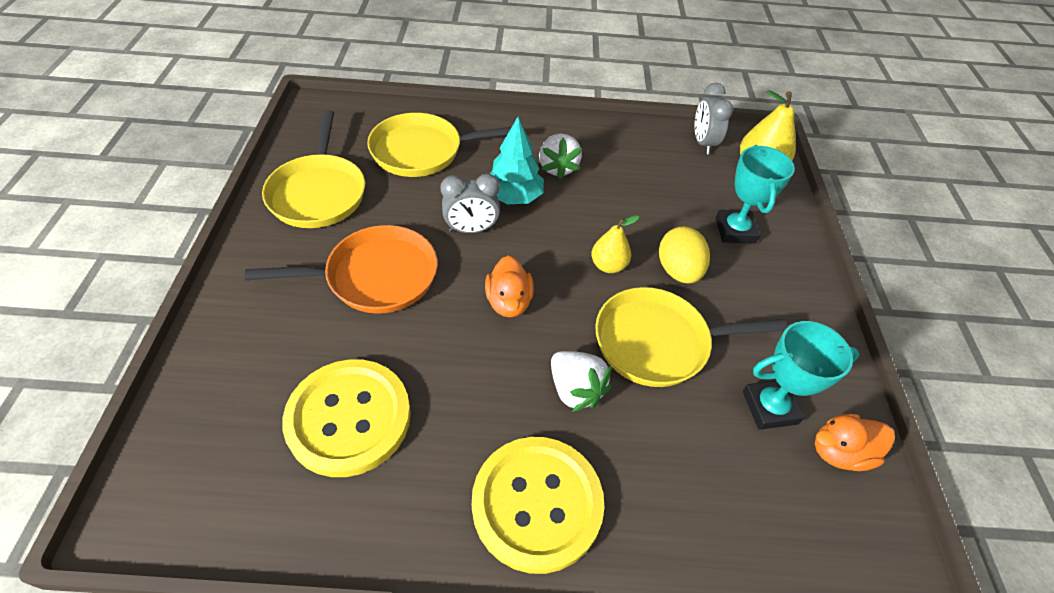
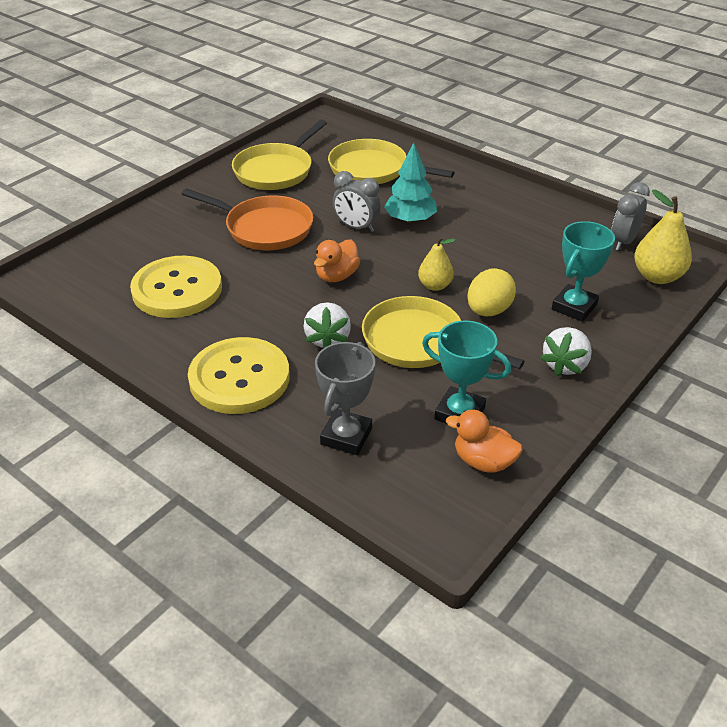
camera: 40 degrees right, 10 degrees down
white strawberry [539,134,582,179] -> white strawberry moved to [540,327,592,377]
none -> grey trophy [315,342,375,455]

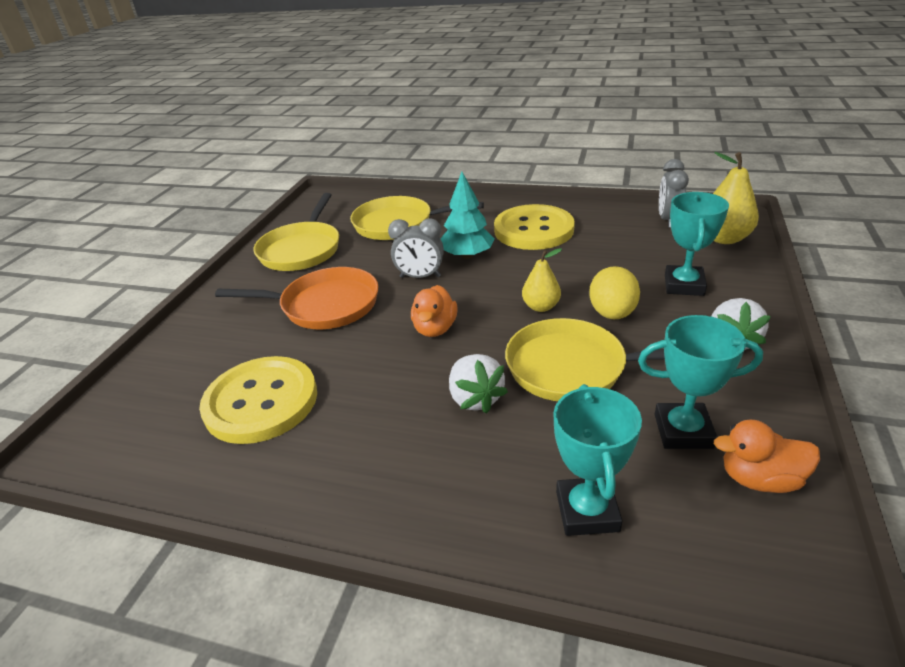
camera: 20 degrees left, 5 degrees down
yellow button [188,337,290,414] -> yellow button moved to [494,204,575,250]
grey trophy [315,342,375,455] -> turquoise trophy [553,384,642,536]

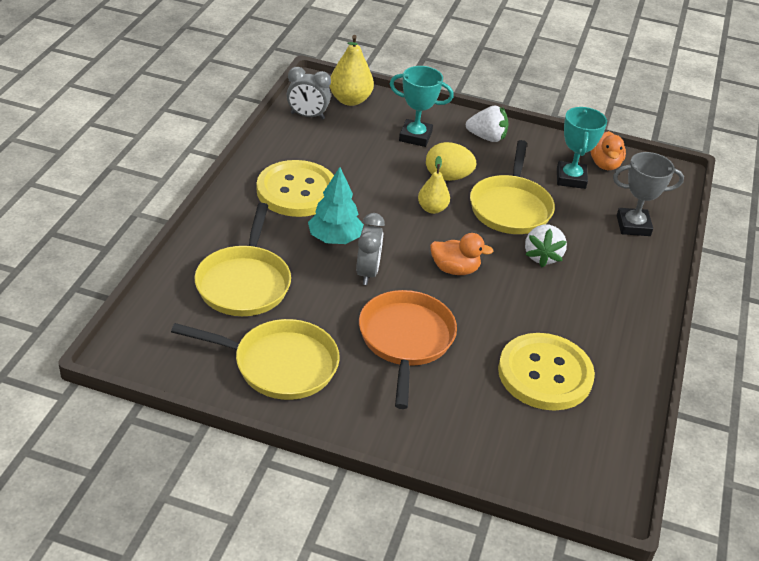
camera: 95 degrees left, 5 degrees up
white strawberry [449,354,508,413] -> white strawberry turned 120 degrees clockwise [525,225,567,267]
turquoise trophy [553,384,642,536] -> grey trophy [613,152,684,236]

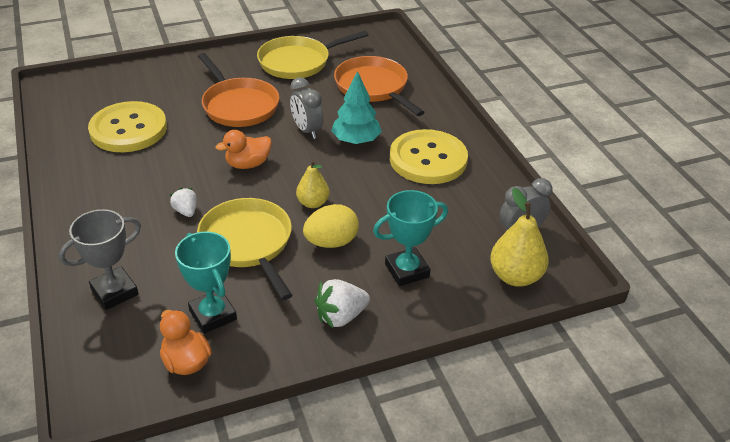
camera: 145 degrees right, 0 degrees up
yellow pan [195,203,291,316] -> orange pan [334,56,425,116]
white strawberry [525,225,567,267] -> white strawberry [170,188,197,217], size x0.64

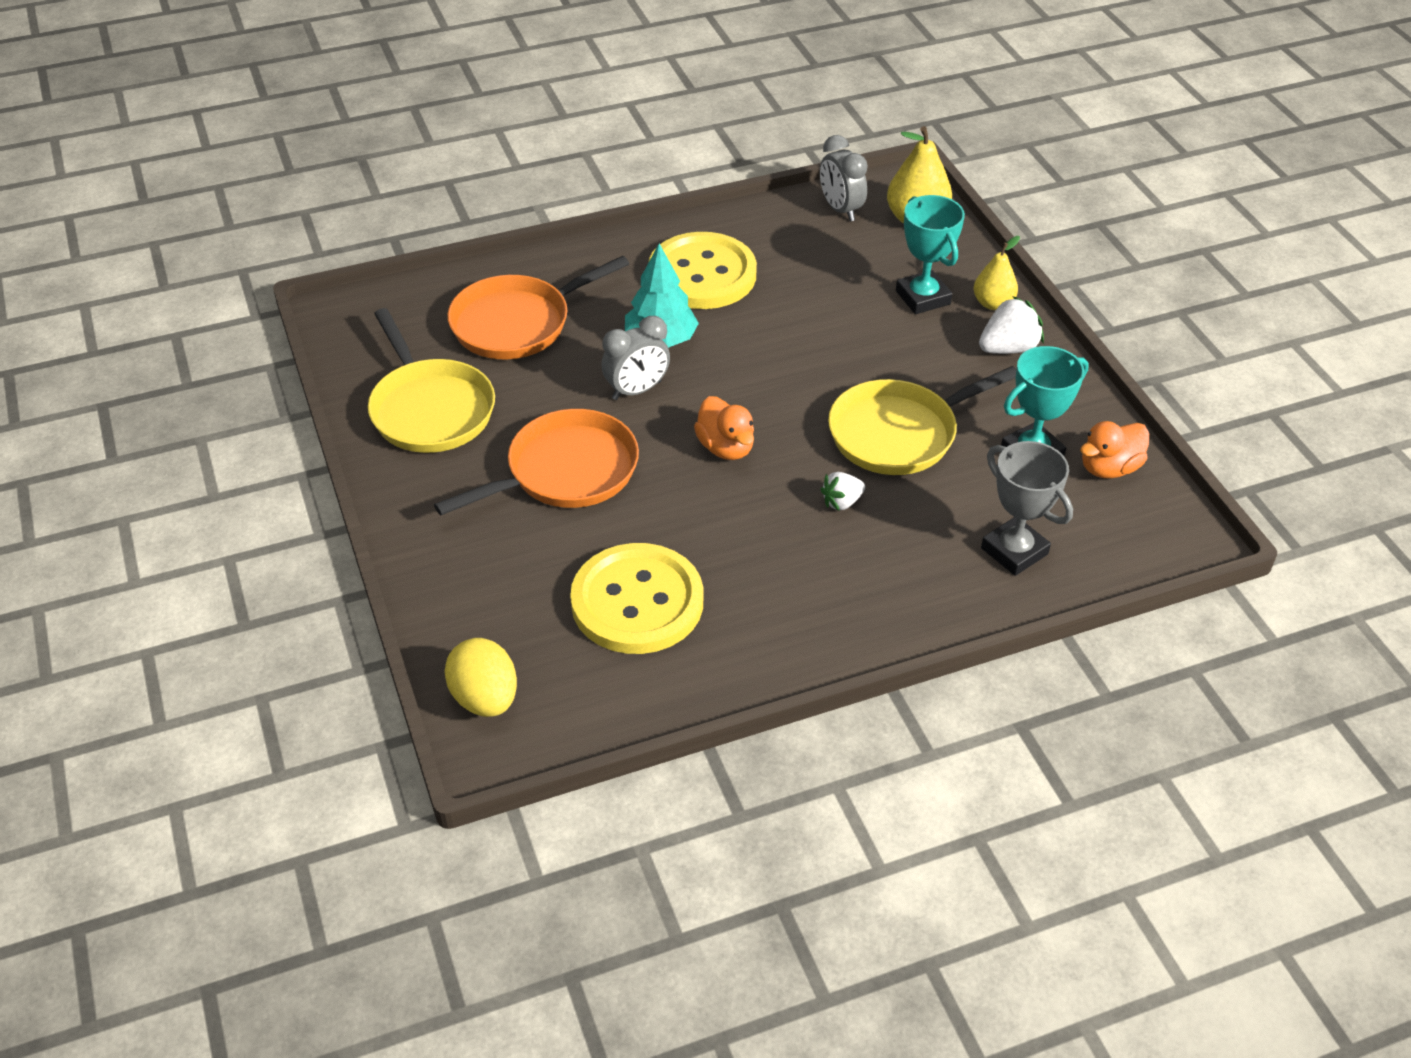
camera: 90 degrees left, 5 degrees up
yellow pear [296,160,330,208] -> yellow pear moved to [974,236,1020,310]
yellow egg [303,204,359,248] -> yellow egg moved to [445,638,517,717]
white strawberry [315,279,370,329] -> white strawberry turned 90 degrees counterclockwise [979,296,1044,354]

